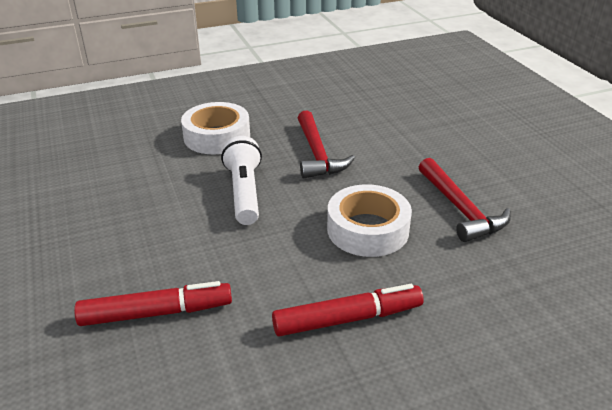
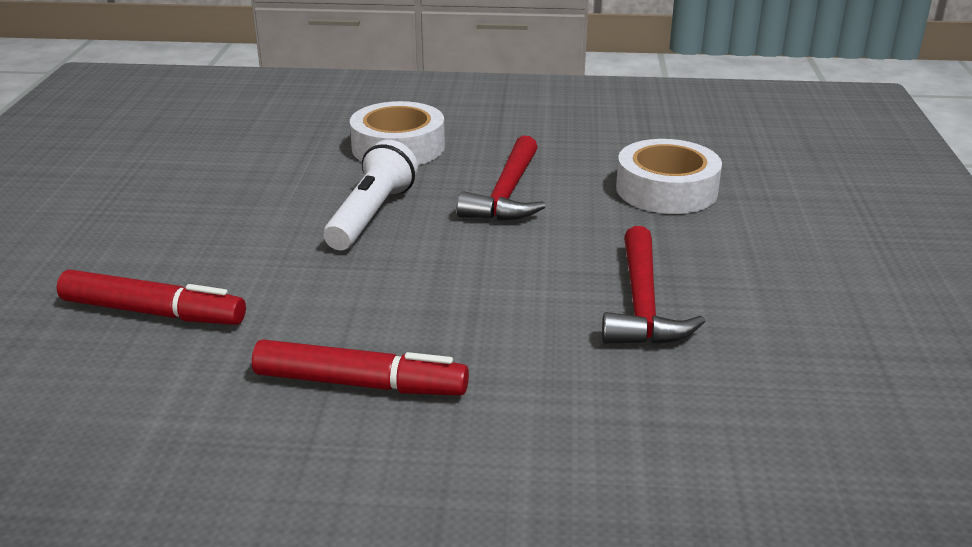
camera: 25 degrees right, 5 degrees down
white tape [327,184,412,257] -> white tape moved to [616,139,722,214]

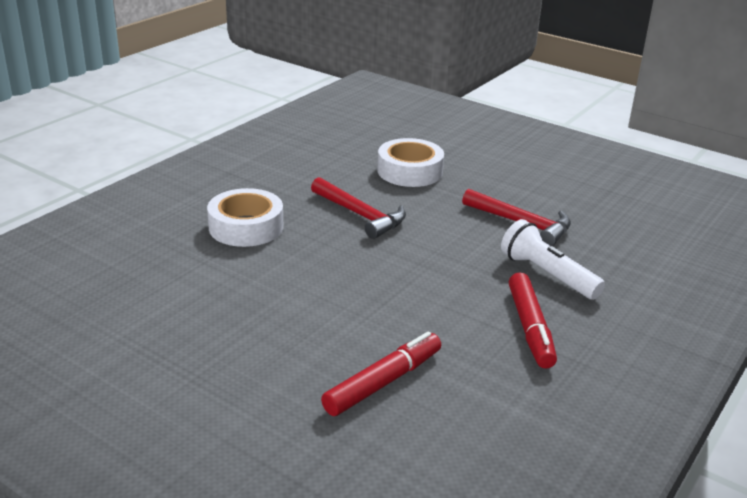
camera: 60 degrees left, 0 degrees up
red marker [252,340,469,395] -> red marker turned 135 degrees clockwise [509,273,557,368]
white flashlight [323,140,418,250] -> white flashlight moved to [501,219,605,300]

